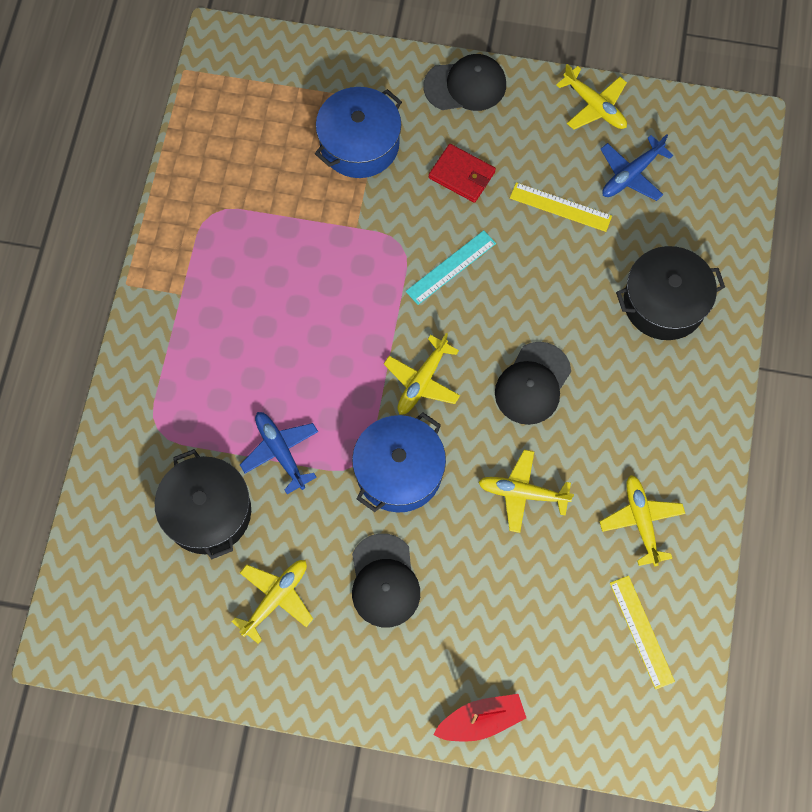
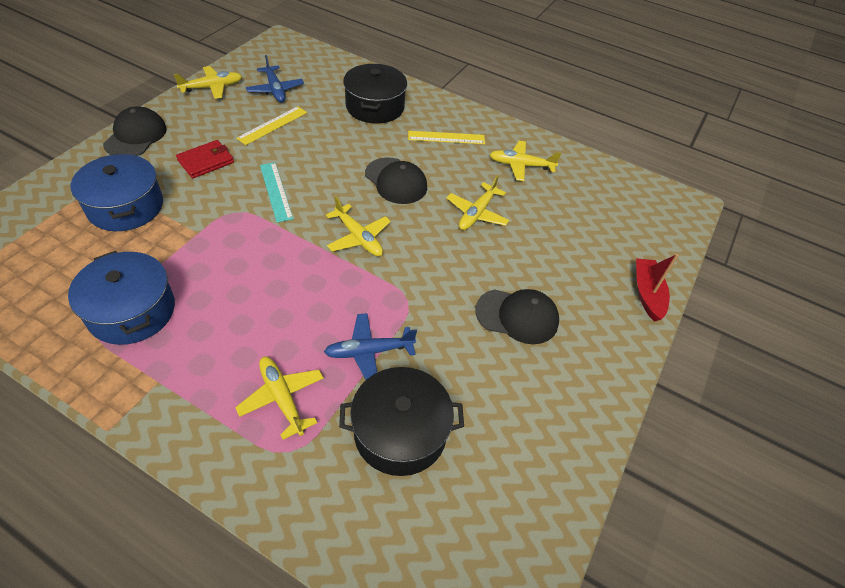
camera: 75 degrees left, 20 degrees down
yellow plane [231,560,313,644] -> yellow plane moved to [235,356,324,440]
blue pot [352,413,446,513] -> blue pot moved to [68,251,175,345]
yellow ruler [610,576,675,690] -> yellow ruler moved to [408,131,485,144]

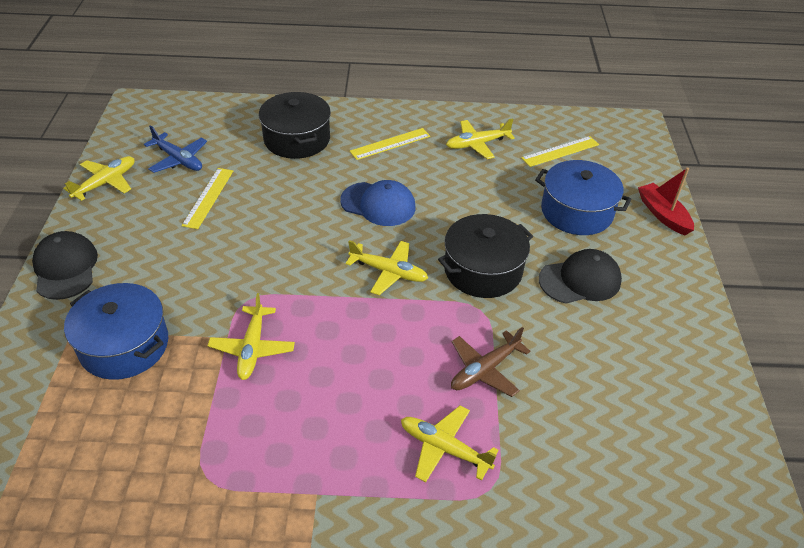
camera: 25 degrees left, 5 degrees down
blue pot [68,251,175,345] -> blue pot moved to [535,160,631,235]
red wallet [176,140,234,179] -> none
turquoise ruler [260,163,293,222] -> none
blue plane [324,313,417,380] -> brown plane [451,327,530,397]
black pot [339,367,464,476] -> black pot moved to [438,214,533,298]
black cap [365,157,427,204] -> blue cap [340,180,416,226]
yellow plane [446,175,510,230] -> yellow plane moved to [208,293,295,380]
none -> yellow ruler [521,136,599,167]

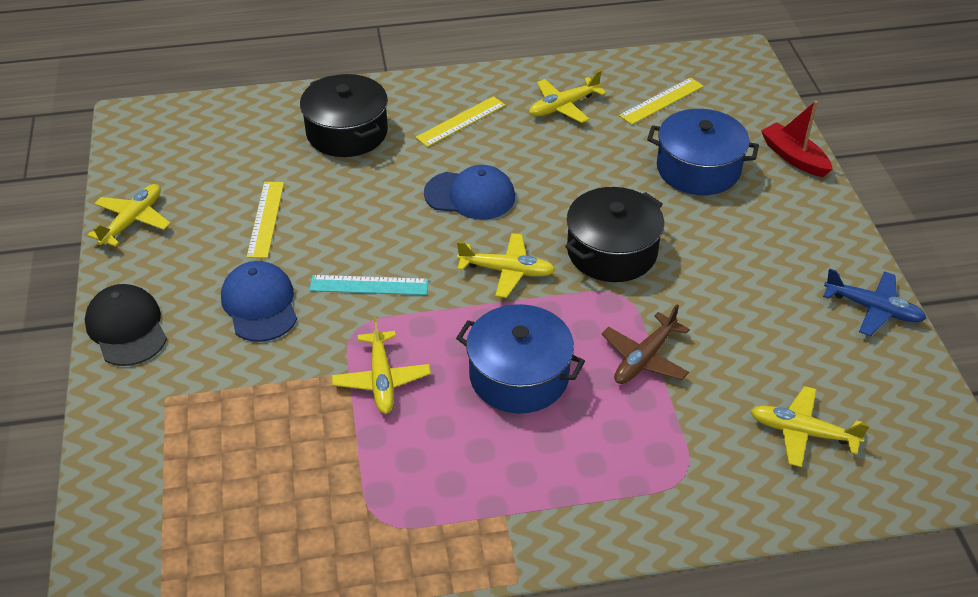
camera: 10 degrees left, 0 degrees up
blue pot [64,283,168,380] -> blue pot moved to [456,304,585,413]
blue plane [144,125,207,173] -> blue plane moved to [823,268,927,336]
yellow plane [401,406,499,482] -> yellow plane moved to [750,386,870,467]
black cap [539,249,622,304] -> none
none -> blue cap [221,261,297,342]
none -> turquoise ruler [309,275,429,295]

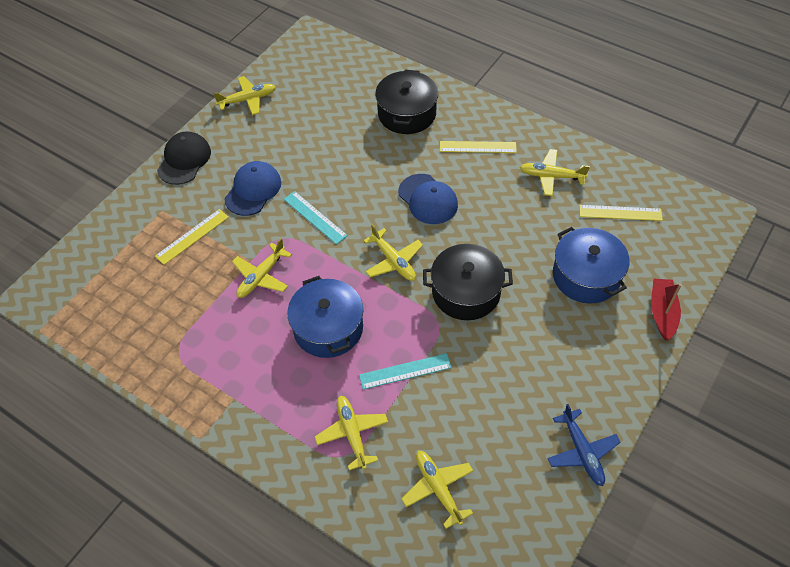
camera: 45 degrees right, 10 degrees up
yellow ruler [247,182,284,258] -> yellow ruler moved to [155,209,229,265]
brown plane [602,305,690,384] -> turquoise ruler [359,353,452,390]
none -> yellow plane [315,396,388,470]

